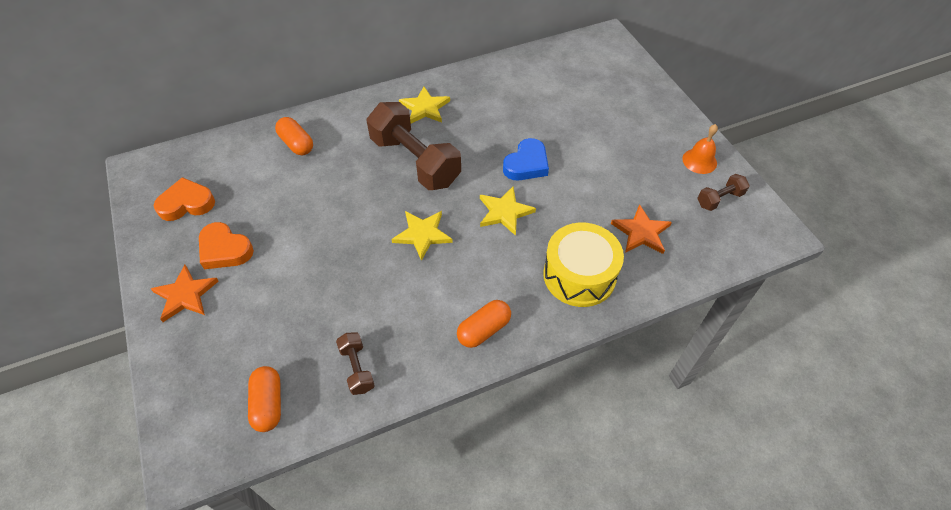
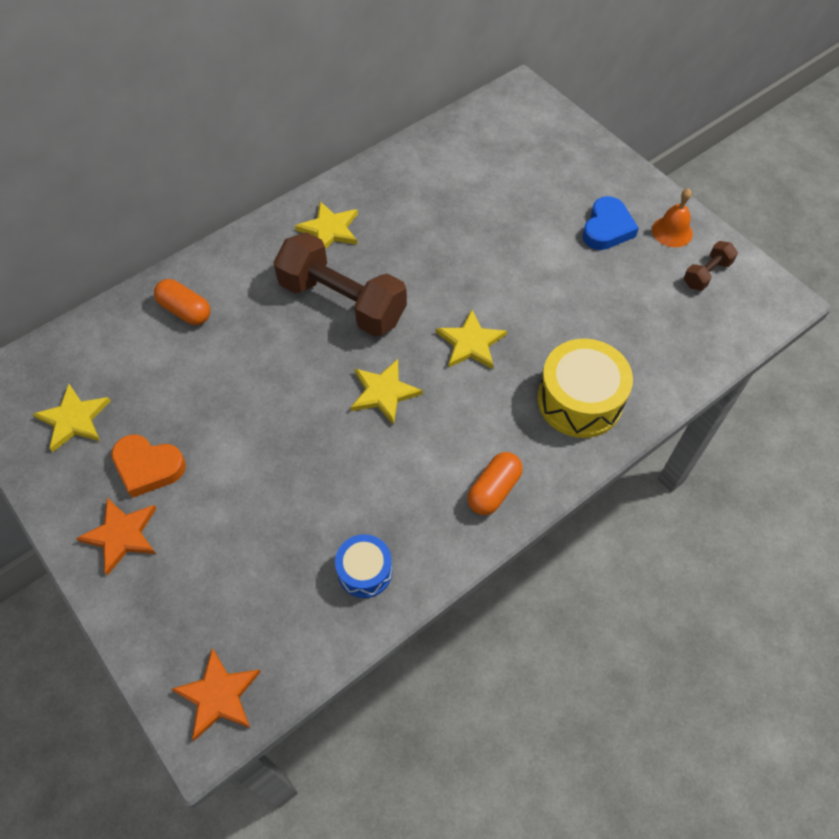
camera: 15 degrees left, 5 degrees up
orange heart [154,177,215,221] -> yellow star [33,384,111,452]
orange capsule [248,366,281,432] -> none
brown dumbbell [336,332,375,395] -> blue drum [335,534,392,598]
blue heart [503,138,549,180] -> blue heart moved to [582,196,639,250]
orange star [611,204,672,254] -> orange star moved to [171,648,261,741]

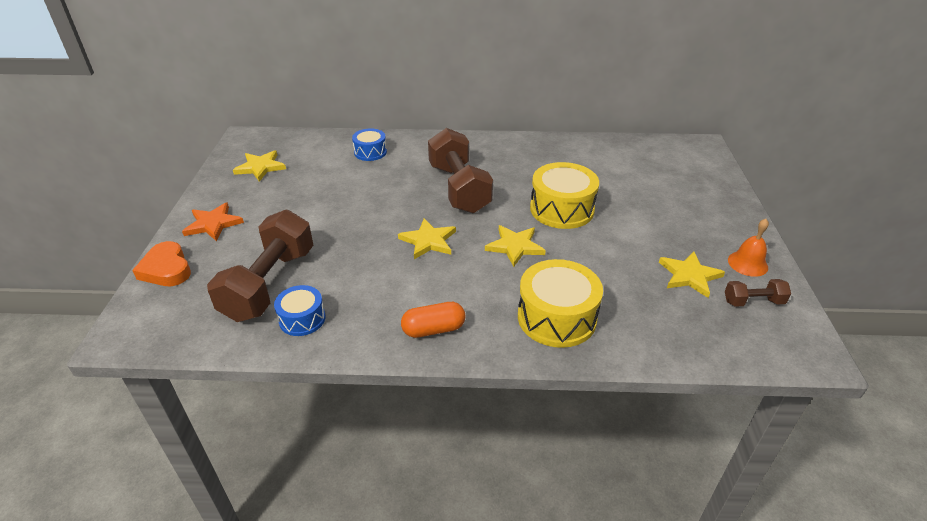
camera: 40 degrees right, 20 degrees down
orange heart [111,434,186,498] -> orange heart moved to [132,241,191,286]
orange capsule [154,279,210,325] -> blue drum [352,128,387,161]
orange star [171,648,261,741] -> none
yellow star [295,202,358,249] -> yellow star moved to [659,252,725,298]
blue heart [582,196,639,250] -> none
none -> brown dumbbell [207,210,313,322]
none -> yellow drum [530,162,599,229]

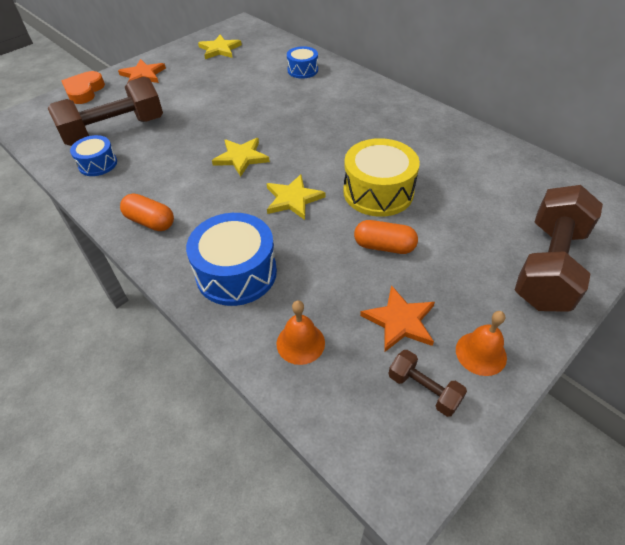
camera: 45 degrees right, 10 degrees up
brown dumbbell [428,128,493,213] -> brown dumbbell moved to [515,185,603,312]
yellow drum [518,259,603,348] -> blue drum [186,213,277,306]
yellow star [659,252,725,298] -> orange star [360,285,435,352]
none -> orange bell [276,300,325,365]
none -> orange capsule [354,220,418,254]

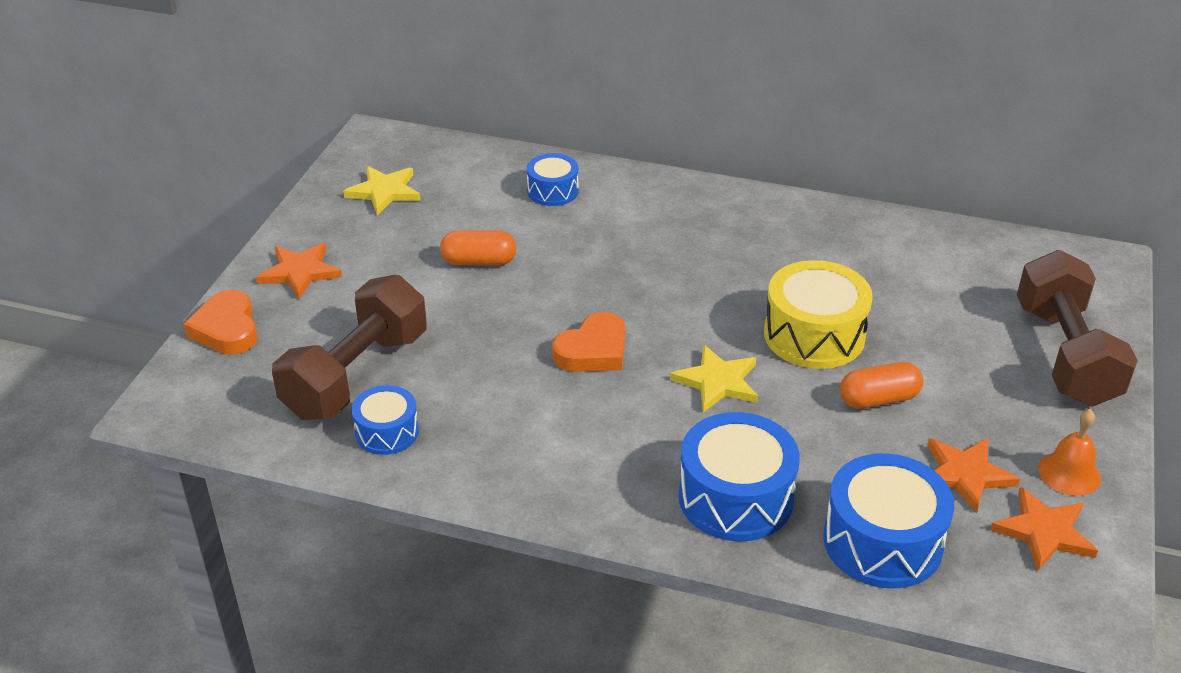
camera: 30 degrees left, 10 degrees down
orange capsule [120,193,174,231] -> orange capsule moved to [440,230,516,265]
yellow star [212,138,270,177] -> orange heart [552,312,626,372]
orange bell [276,300,325,365] -> blue drum [823,453,954,589]
brown dumbbell [388,350,467,417] -> orange star [990,487,1098,571]

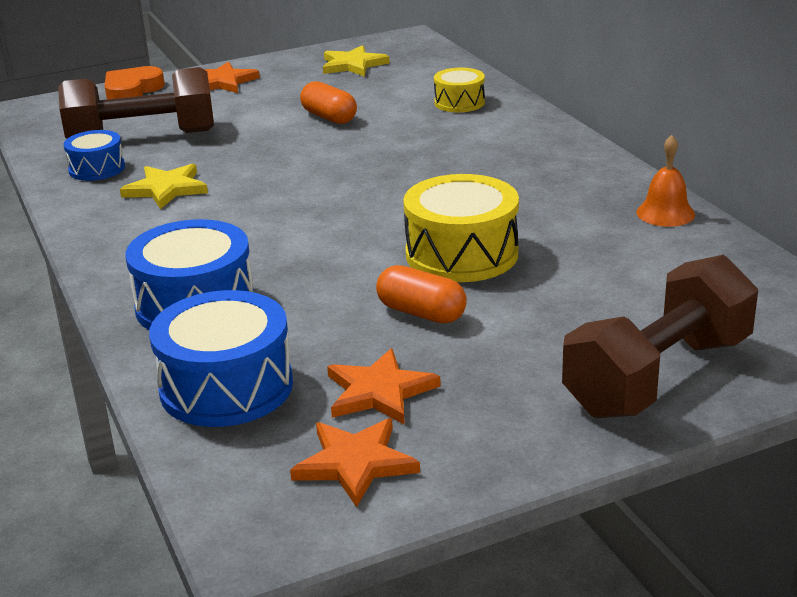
camera: 50 degrees right, 10 degrees down
blue drum [527,153,579,206] -> yellow drum [434,68,485,112]
orange heart [552,312,626,372] -> none
yellow star [670,345,758,412] -> yellow star moved to [120,164,208,209]
orange bell [1038,409,1101,496] -> orange bell moved to [636,135,695,227]

